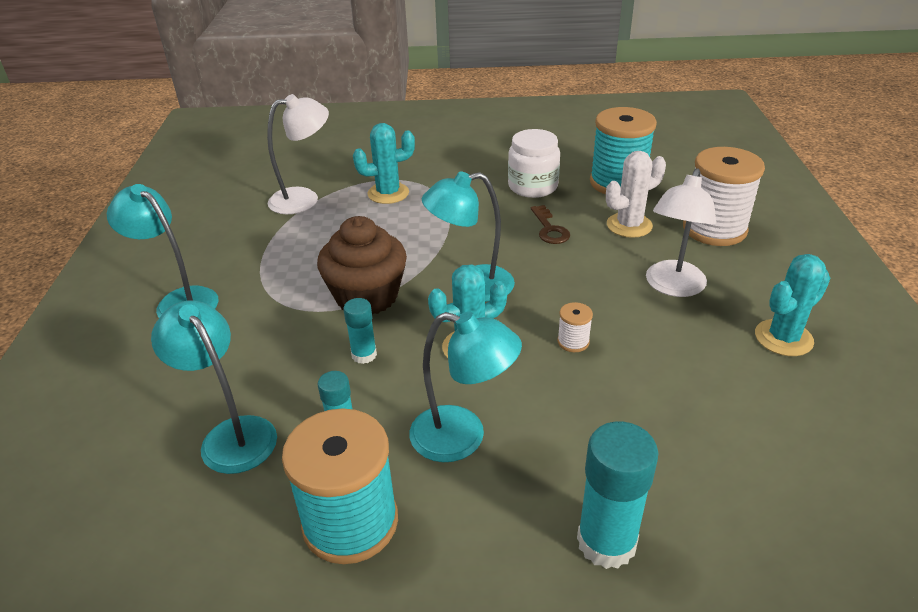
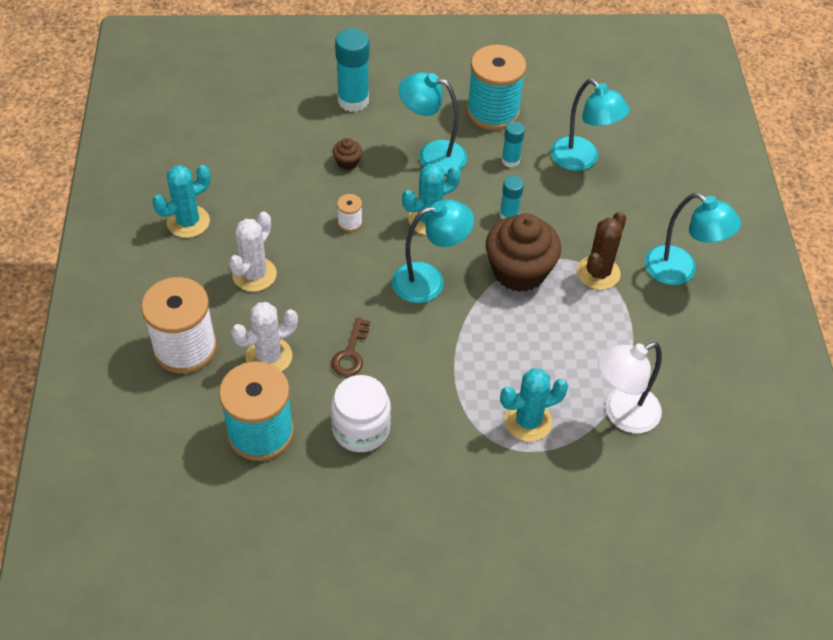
camera: 175 degrees right, 15 degrees up
brown key [531,205,570,244] -> brown key turned 150 degrees counterclockwise [331,318,370,376]
white lamp [646,168,716,297] -> white cactus [229,212,277,292]
none -> brown cupcake [333,138,362,170]
none -> brown cactus [577,211,627,290]

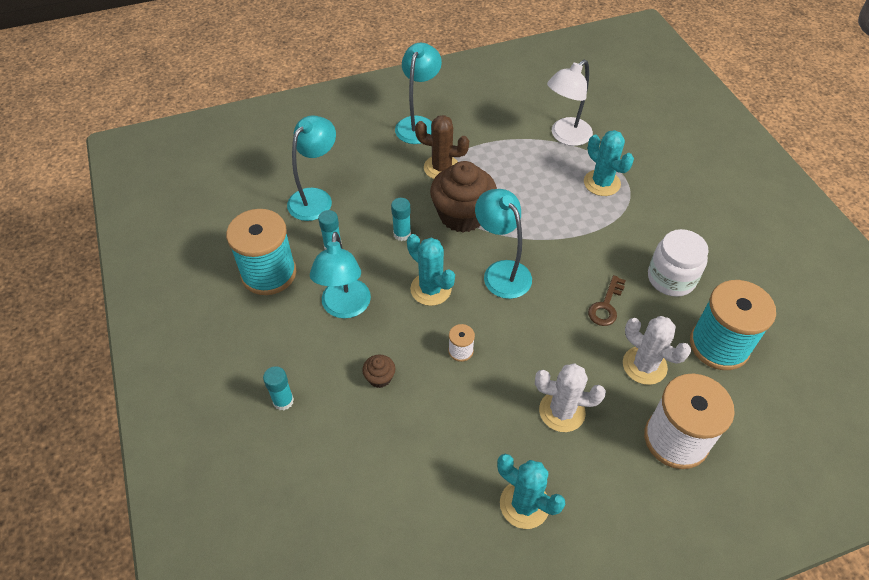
camera: 105 degrees left, 0 degrees up
brown key [331,318,370,376] -> brown key turned 120 degrees clockwise [588,275,626,326]
turquoise glue stick [335,28,369,112] -> turquoise glue stick [263,366,294,410], size x0.56
white lamp [598,342,662,433] -> white lamp turned 90 degrees clockwise [547,60,593,146]

